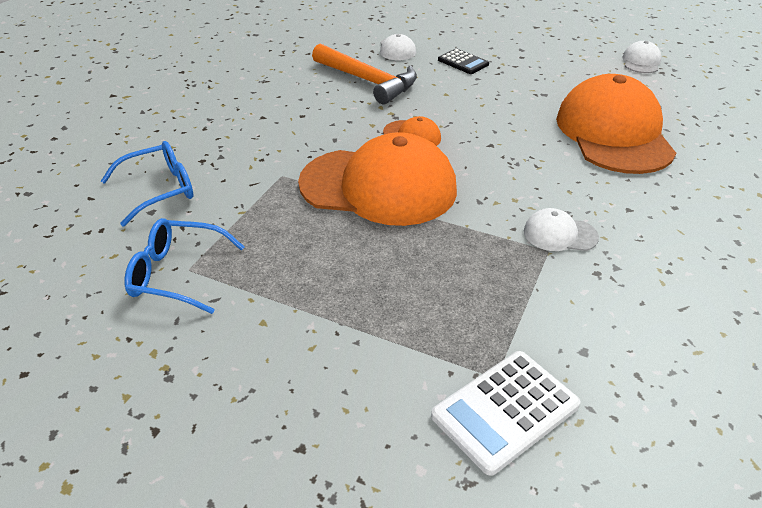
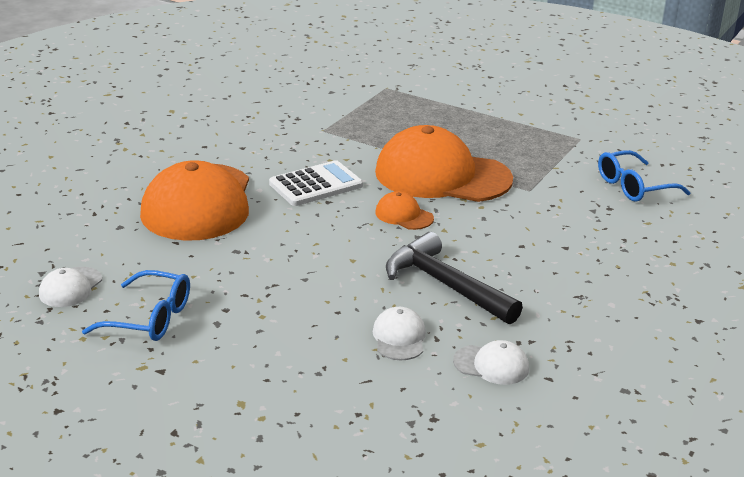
camera: 175 degrees left, 10 degrees down
blue glasses [124,218,245,314] -> blue glasses moved to [82,270,190,341]
orange hammer [312,43,417,104] -> black hammer [386,232,523,324]
white calculator [431,351,580,476] -> white calculator moved to [269,160,363,206]
black calculator [438,48,489,74] -> none
white cap [524,208,599,251] -> white cap moved to [453,340,529,385]

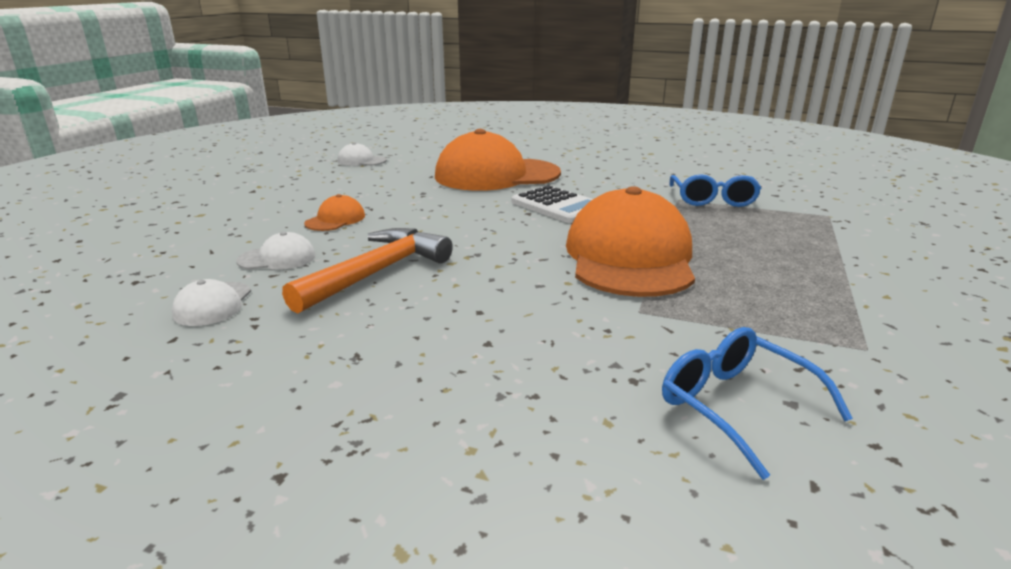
camera: 80 degrees right, 5 degrees down
blue glasses [82,270,190,341] -> blue glasses moved to [669,174,762,207]
orange cap [375,191,434,230] -> orange cap moved to [304,194,365,231]
black hammer [386,232,523,324] -> orange hammer [282,228,453,313]

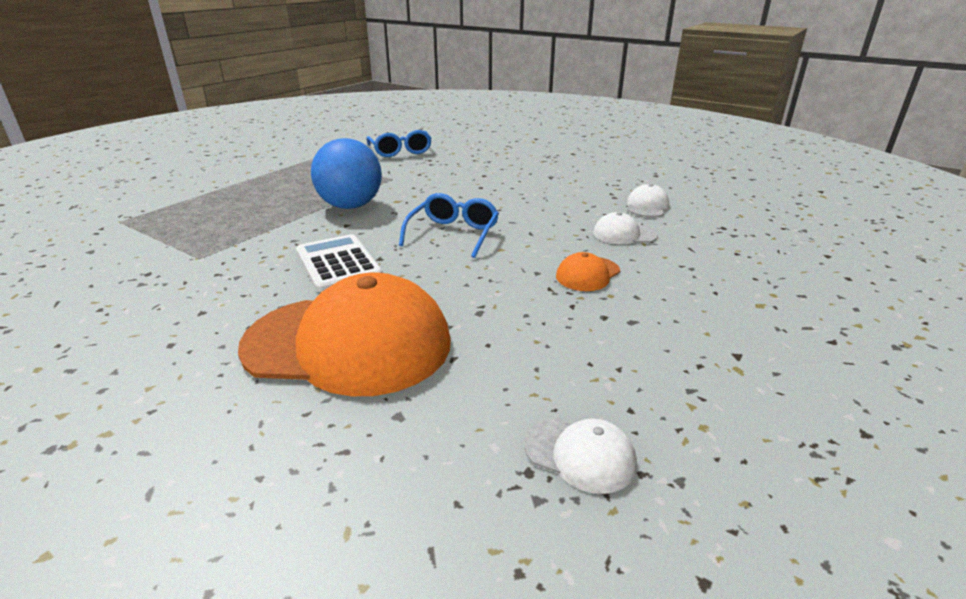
camera: 165 degrees left, 5 degrees up
orange hammer [282,228,453,313] -> none
orange cap [566,186,695,297] -> blue ball [311,138,382,209]
blue glasses [669,174,762,207] -> blue glasses moved to [399,193,499,258]

